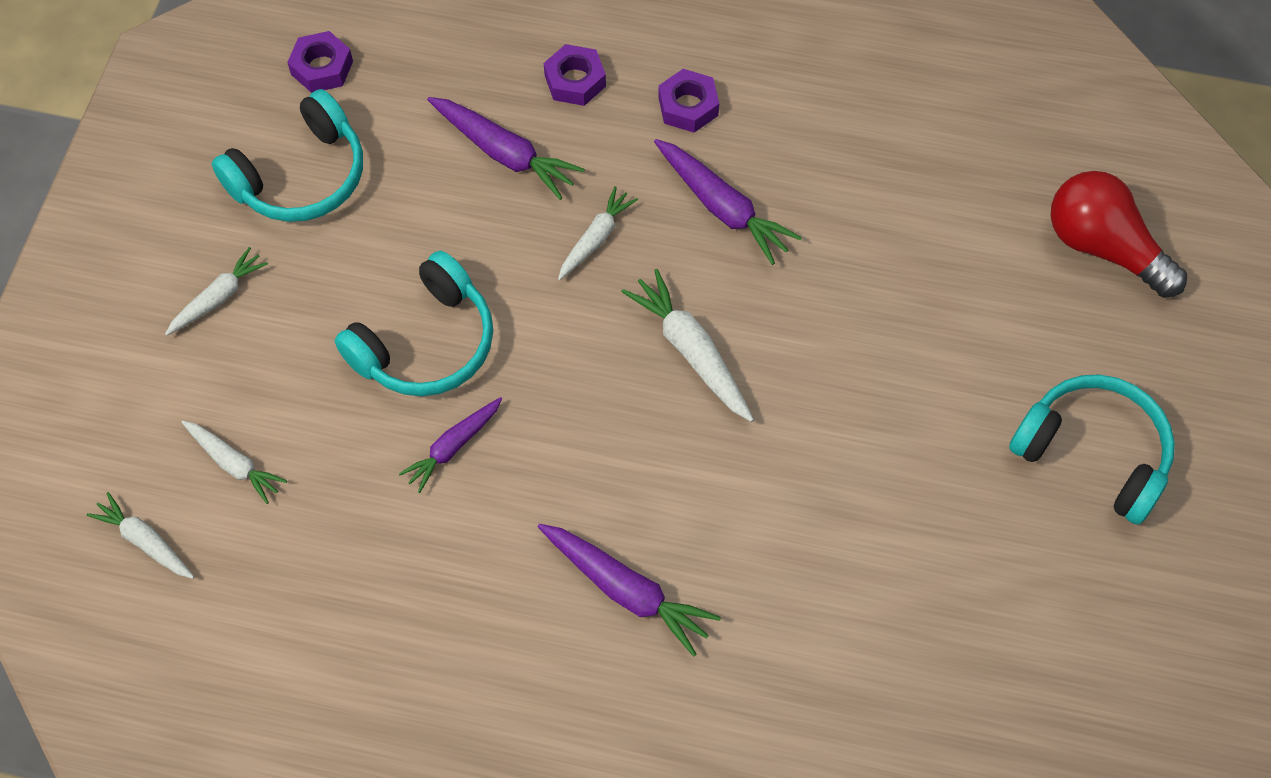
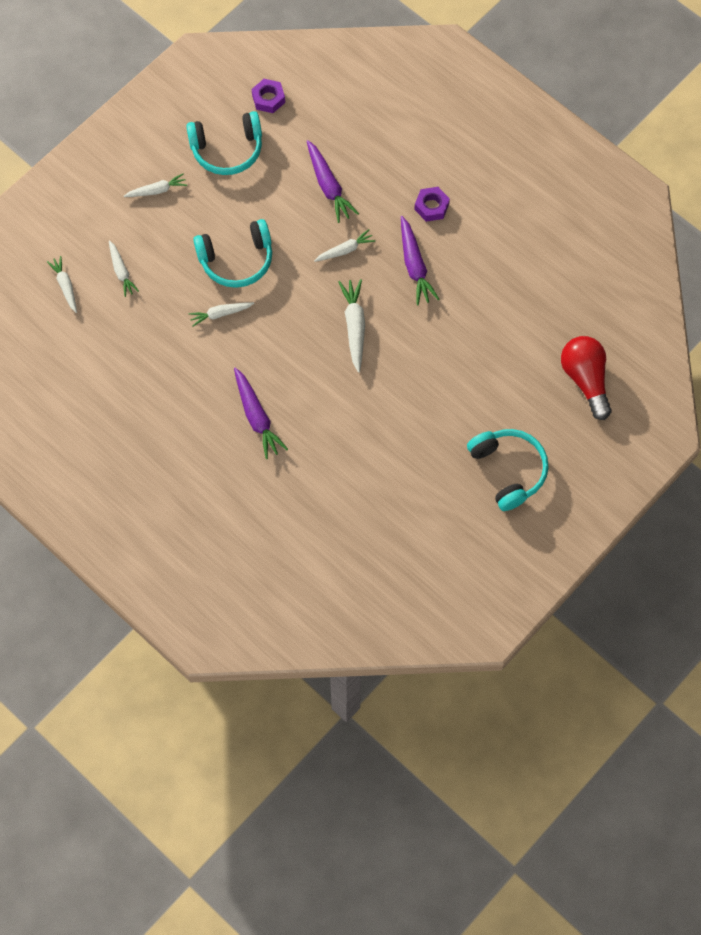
camera: 30 degrees right, 5 degrees up
purple carrot [399,397,502,493] -> white carrot [189,302,254,326]
purple nut [544,44,606,106] -> none

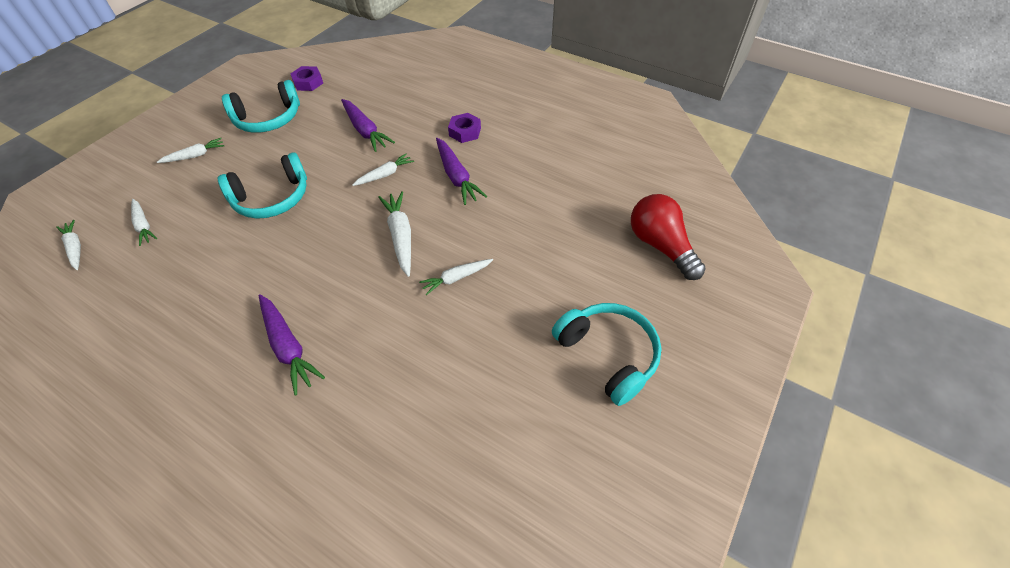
camera: 10 degrees left, 15 degrees down
white carrot [189,302,254,326] -> white carrot moved to [419,259,493,295]

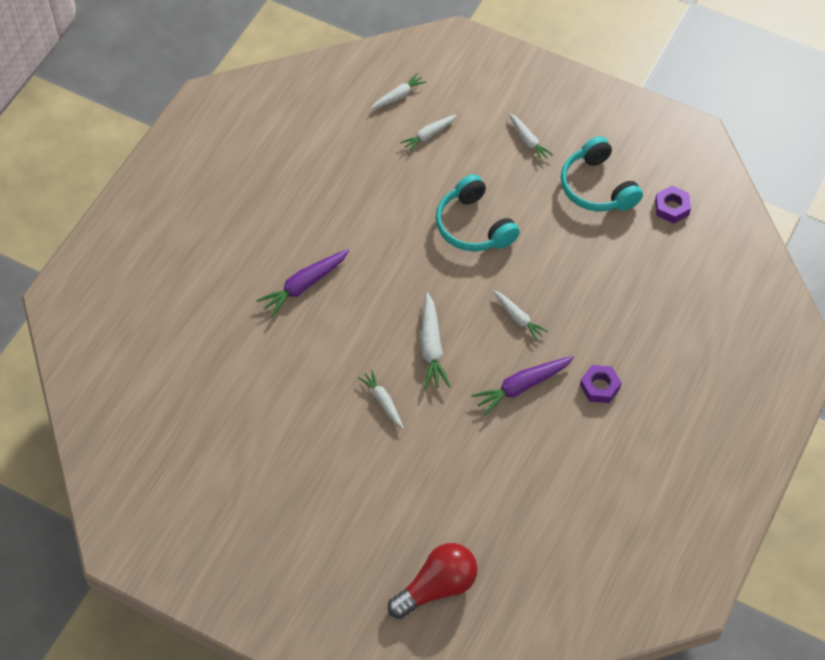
camera: 85 degrees right, 5 degrees up
purple carrot [341,99,395,152] -> none
white carrot [378,191,411,277] -> white carrot turned 105 degrees clockwise [420,292,450,389]
turquoise headphones [552,303,662,406] -> none

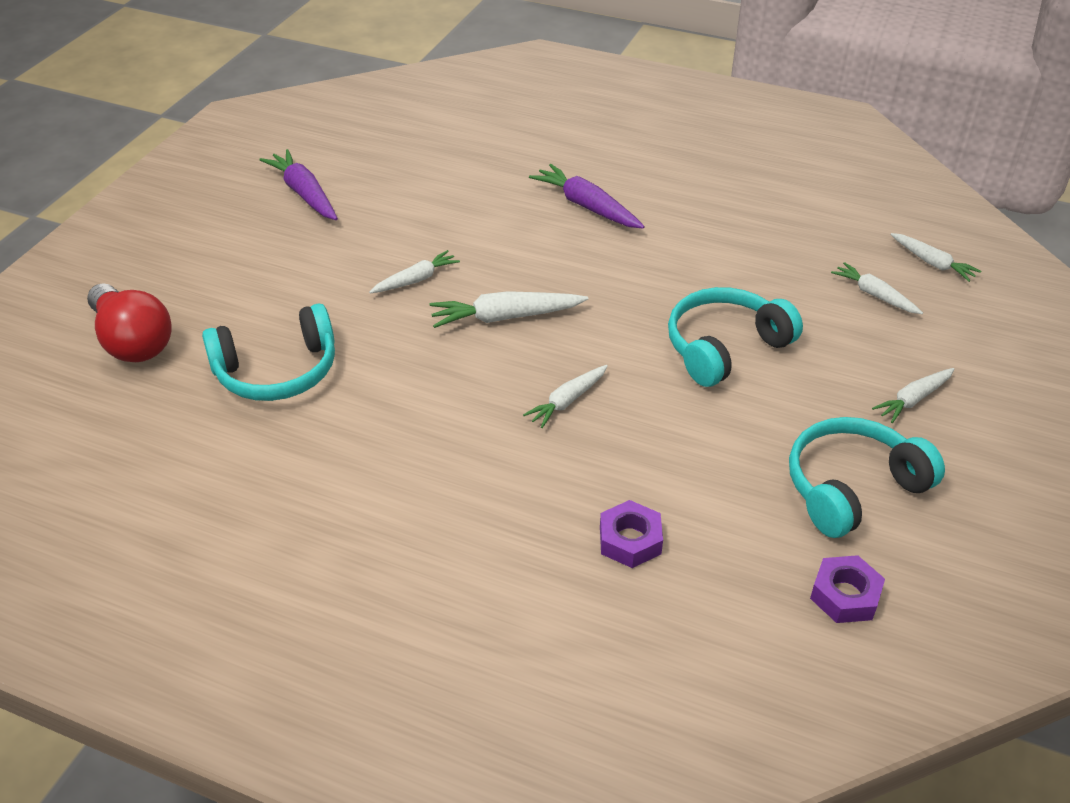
camera: 85 degrees right, 15 degrees down
purple carrot [472,356,574,415] -> purple carrot moved to [260,149,338,220]
purple nut [580,365,622,403] -> purple nut moved to [600,500,663,568]
none -> turquoise headphones [202,303,335,401]

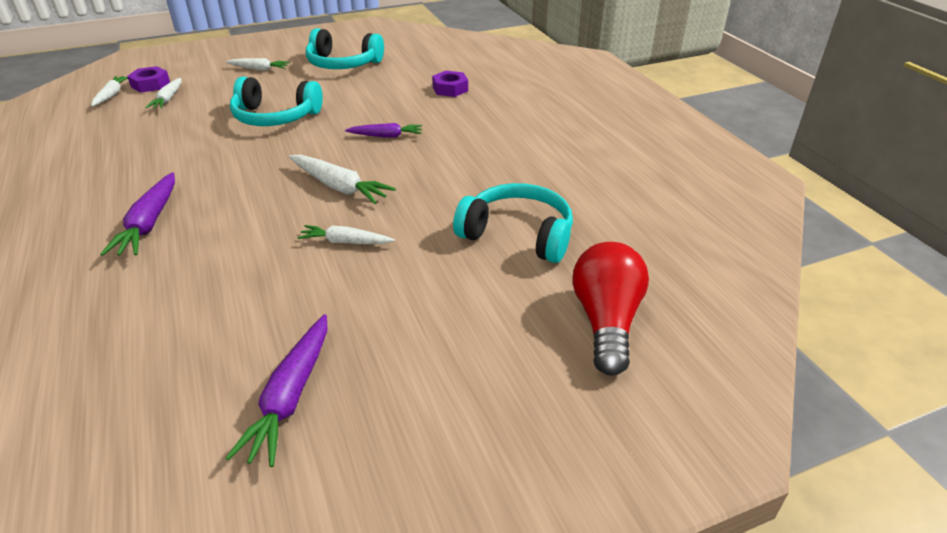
camera: 135 degrees left, 5 degrees down
white carrot [523,365,608,428] -> purple carrot [345,123,422,138]
purple nut [810,555,885,623] -> purple nut moved to [127,66,170,92]

